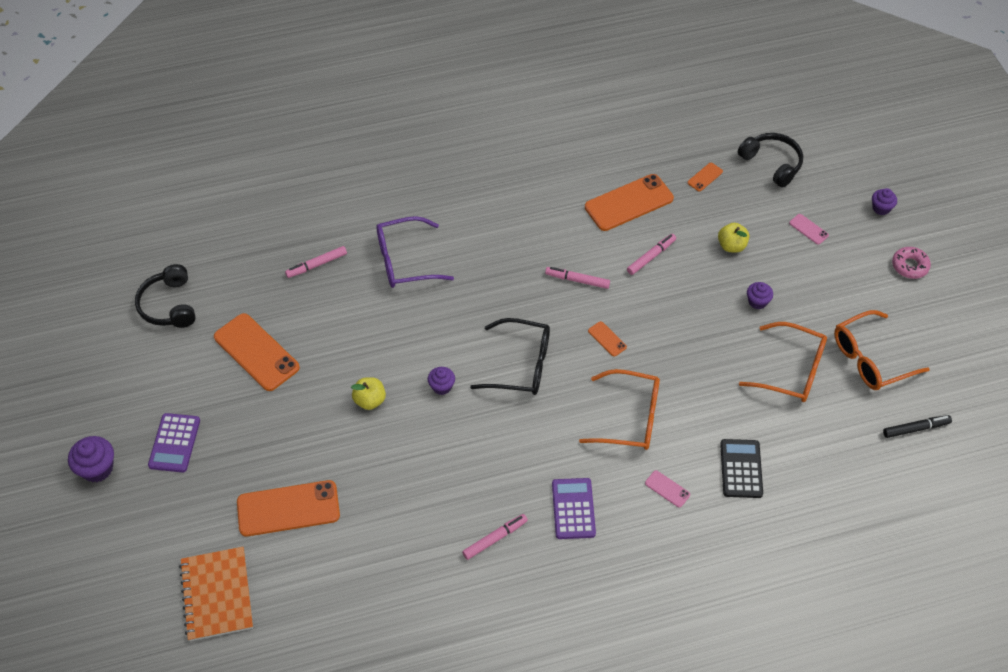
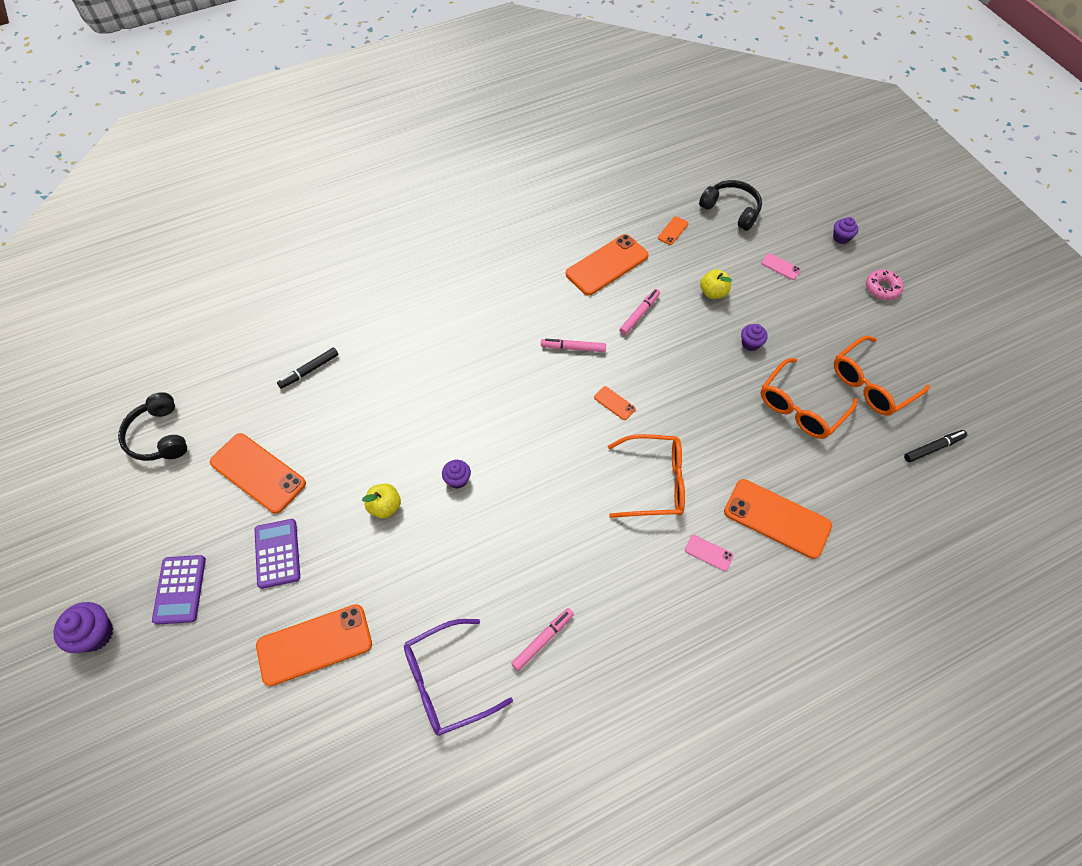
camera: 10 degrees left, 5 degrees up
orange notebook [179,547,253,641] -> none
pink marker [285,246,347,278] -> black marker [277,348,339,389]
purple glasses [376,216,454,288] -> purple glasses moved to [404,619,513,736]
black glasses [470,318,550,395] -> none
purple calculator [552,478,596,539] -> purple calculator moved to [255,519,300,589]
black calculator [720,439,763,498] -> orange phone [724,479,832,559]
orange glasses [739,322,827,402] -> orange glasses turned 120 degrees clockwise [761,358,857,439]

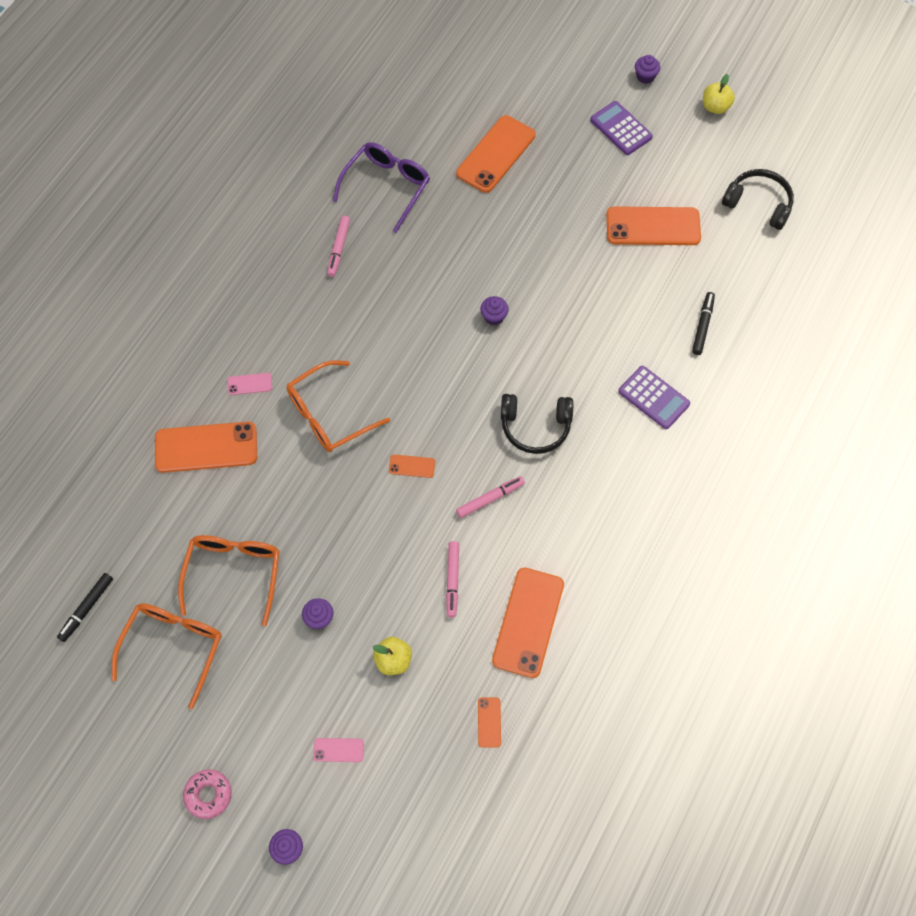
camera: 145 degrees right, 5 degrees up
purple cupcake [53,602,113,653] -> purple cupcake [635,55,660,84], size x0.64
purple calculator [255,519,300,589] -> purple calculator moved to [618,366,690,429]
yellow apple [362,484,401,519] -> yellow apple moved to [703,74,735,114]
black headphones [699,180,762,231] -> black headphones moved to [501,394,573,454]

